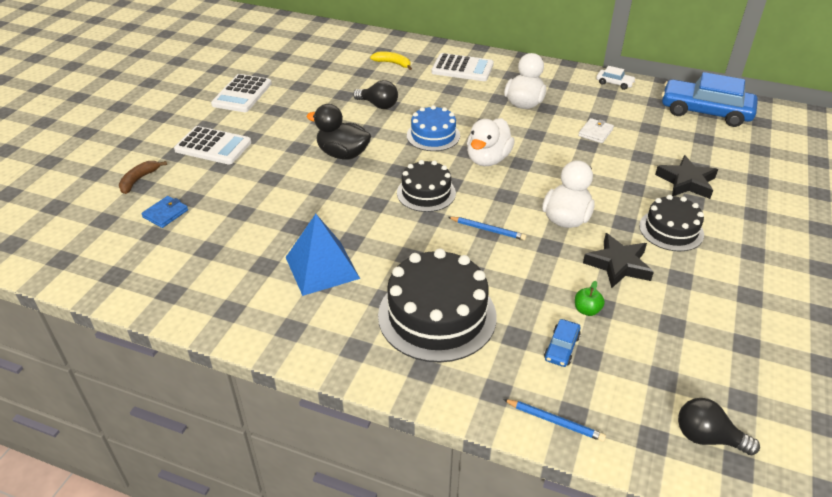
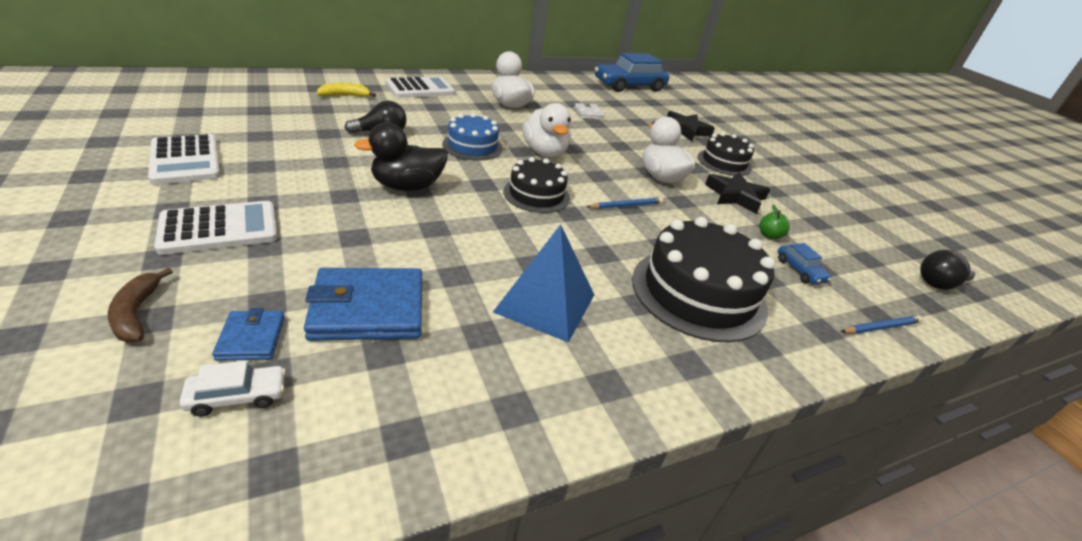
camera: 50 degrees left, 5 degrees down
white car [596,66,636,90] -> white car moved to [179,361,286,417]
none -> blue wallet [304,268,422,341]

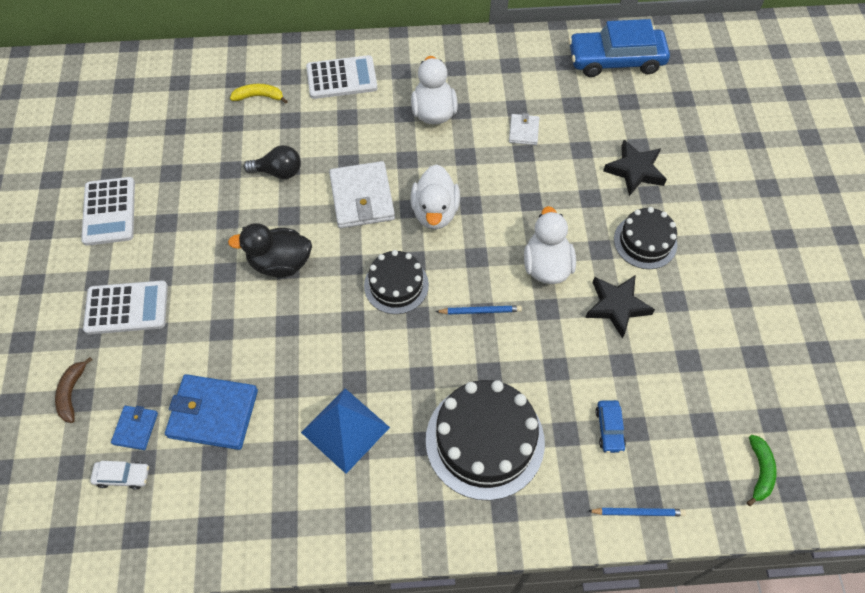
camera: 25 degrees right, 25 degrees up
blue cake [442,113,503,161] -> white wallet [329,161,395,228]
green apple [759,205,790,239] -> none
black light bulb [920,250,975,290] -> green banana [747,435,776,506]

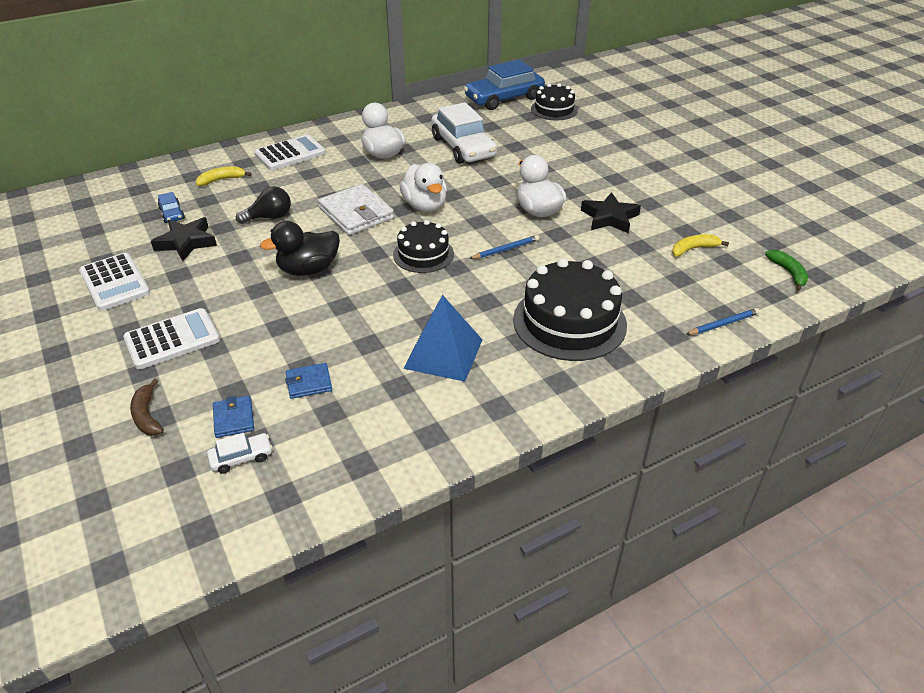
camera: 25 degrees left, 20 degrees down
blue wallet [165,374,258,450] -> blue wallet [285,363,332,399], size x0.52
white wallet [509,113,539,145] -> white car [431,102,497,164]
blue car [595,400,626,453] -> blue car moved to [158,192,185,223]
black star [603,140,667,196] -> black star moved to [151,217,217,261]
black cake [614,207,677,269] -> black cake moved to [531,83,578,120]
none -> yellow banana [672,234,729,256]

